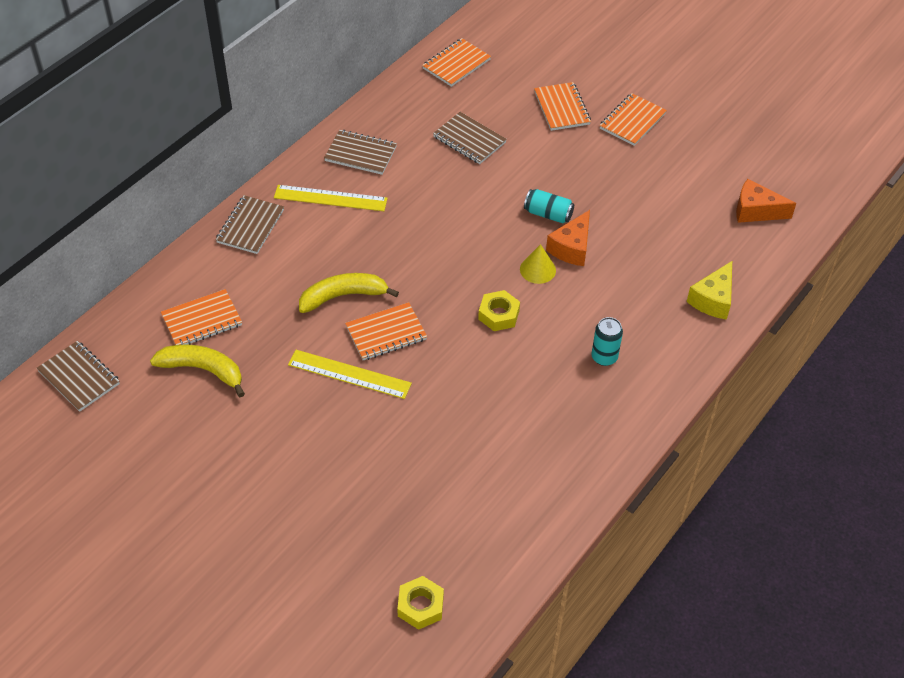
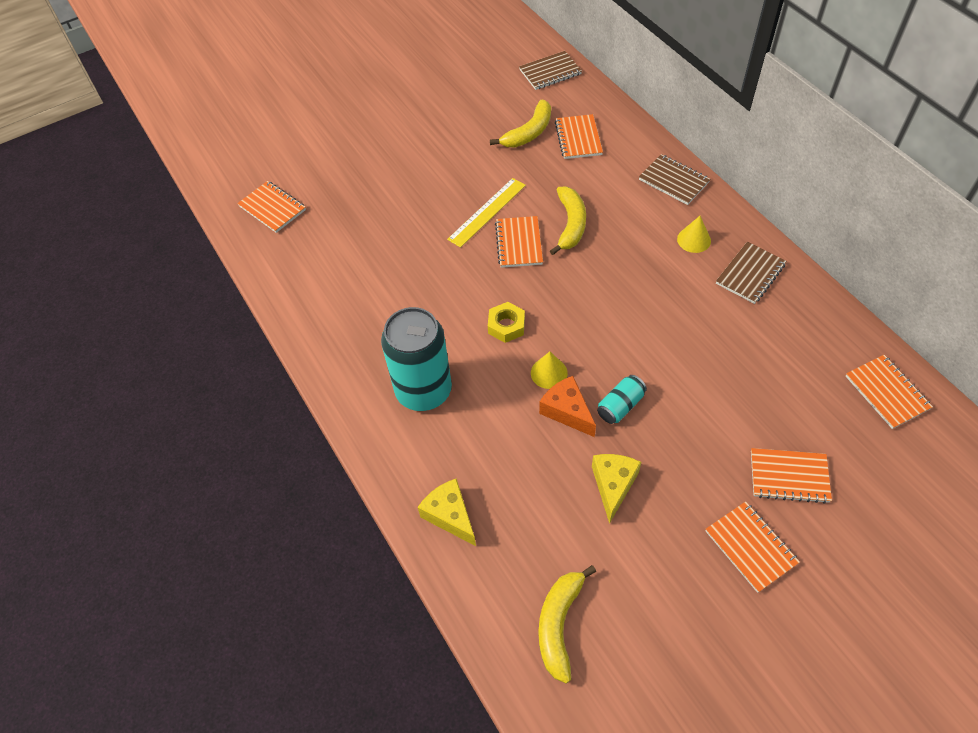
camera: 115 degrees right, 5 degrees up
yellow ruler [274,185,388,211] -> yellow cone [677,216,711,253]
yellow nut [397,576,444,630] -> orange notebook [237,181,306,233]
brown notebook [433,112,507,164] -> none
turquoise can [591,317,623,366] -> turquoise can [381,307,452,411], size x2.20
orange cheese [736,179,796,223] -> yellow banana [538,565,596,684]
none -> yellow cheese [592,454,642,524]

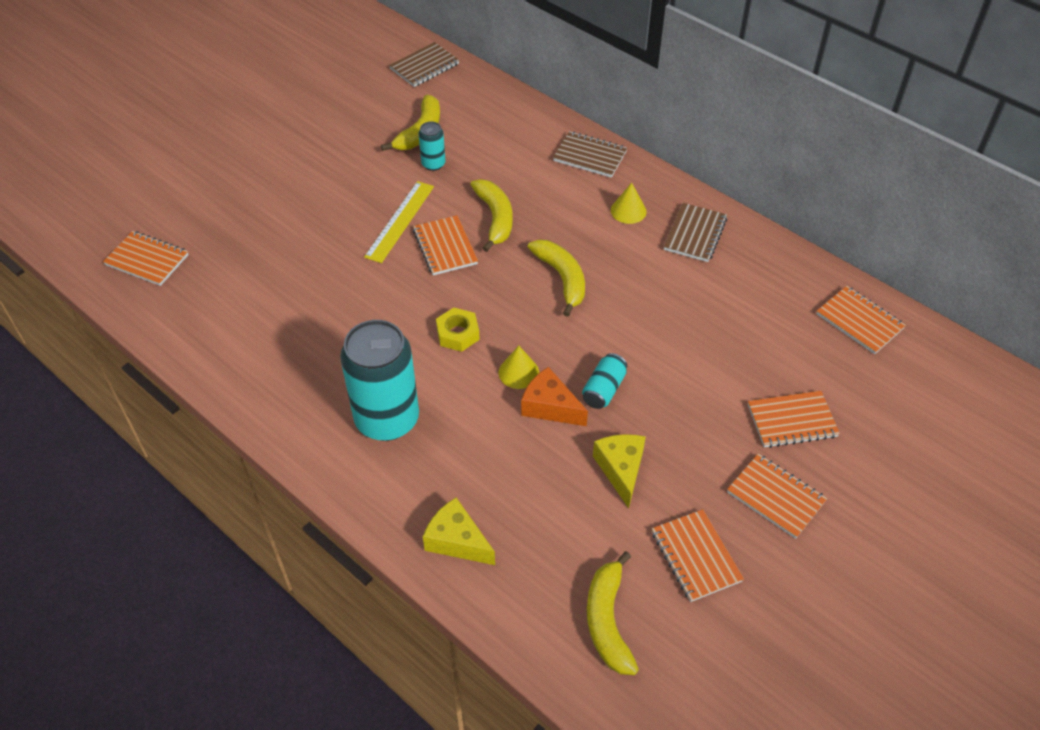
camera: 20 degrees left, 5 degrees down
orange notebook [555,114,603,159] -> orange notebook moved to [652,509,744,602]
none -> turquoise can [418,121,446,171]
none -> yellow banana [528,239,585,317]

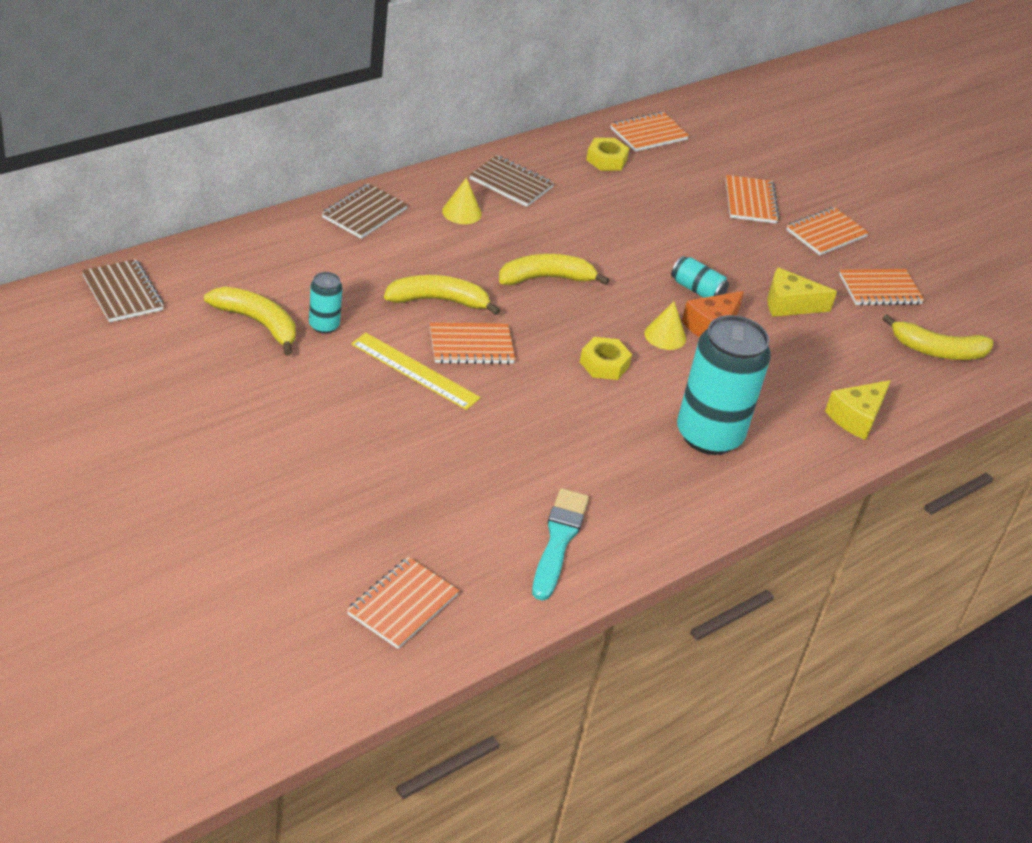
camera: 85 degrees left, 10 degrees down
none -> turquoise brush [532,488,589,601]
none -> yellow nut [586,138,630,171]

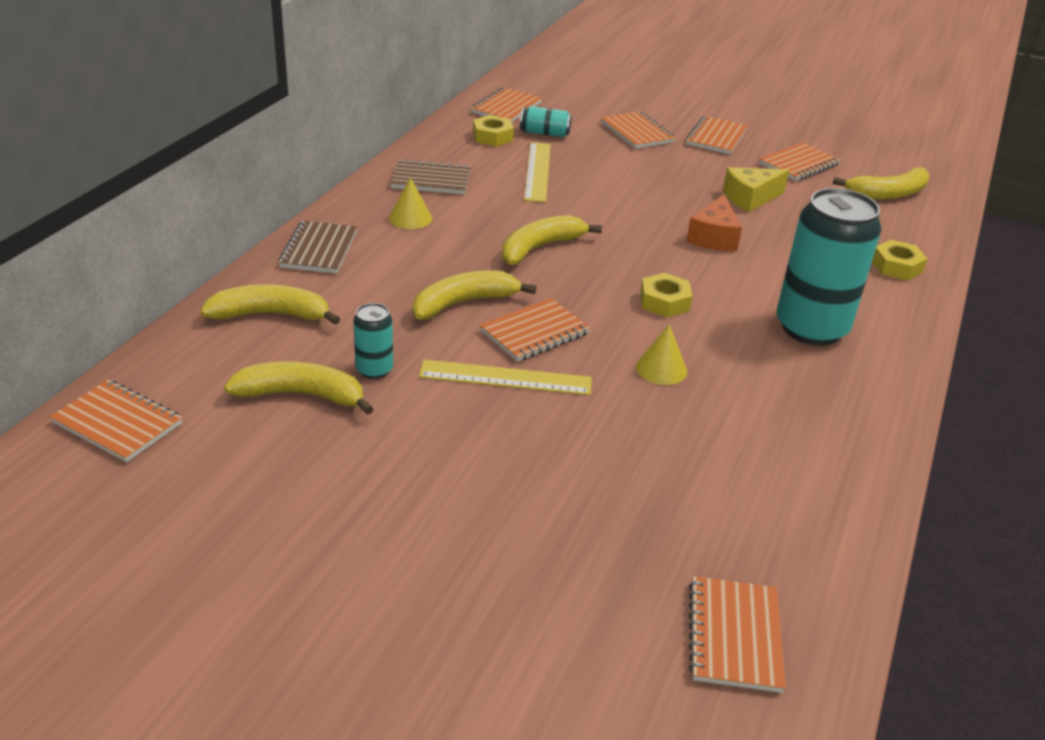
camera: 25 degrees left, 5 degrees down
brown notebook [82,259,164,322] -> orange notebook [50,380,182,462]
turquoise brush [532,488,589,601] -> none
yellow cone [644,301,686,350] -> yellow cone moved to [636,324,687,385]
turquoise can [671,256,729,298] -> turquoise can moved to [520,106,572,137]
yellow cheese [825,380,891,440] -> yellow nut [872,240,927,281]
none -> yellow banana [200,284,340,325]
none -> yellow ruler [524,142,551,202]

